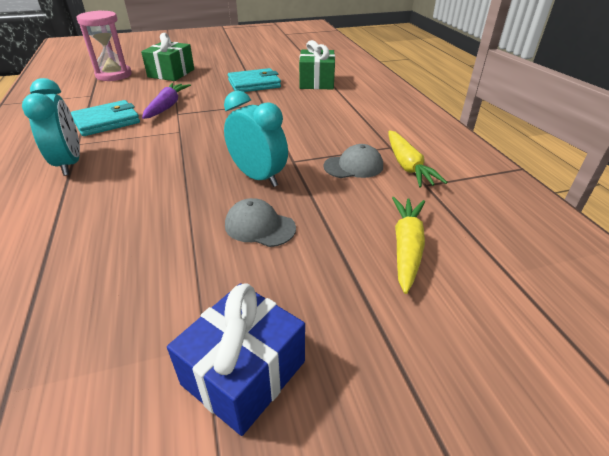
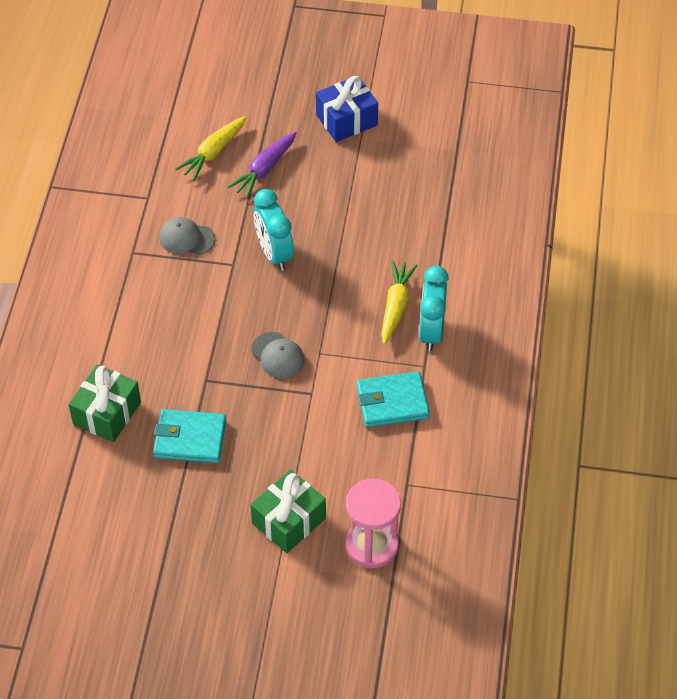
camera: 155 degrees left, 15 degrees up
purple carrot [142,83,191,119] -> purple carrot moved to [228,132,297,198]
grey cap [225,198,296,247] -> grey cap moved to [251,332,304,378]
yellow carrot [388,131,448,187] -> yellow carrot moved to [381,260,418,345]

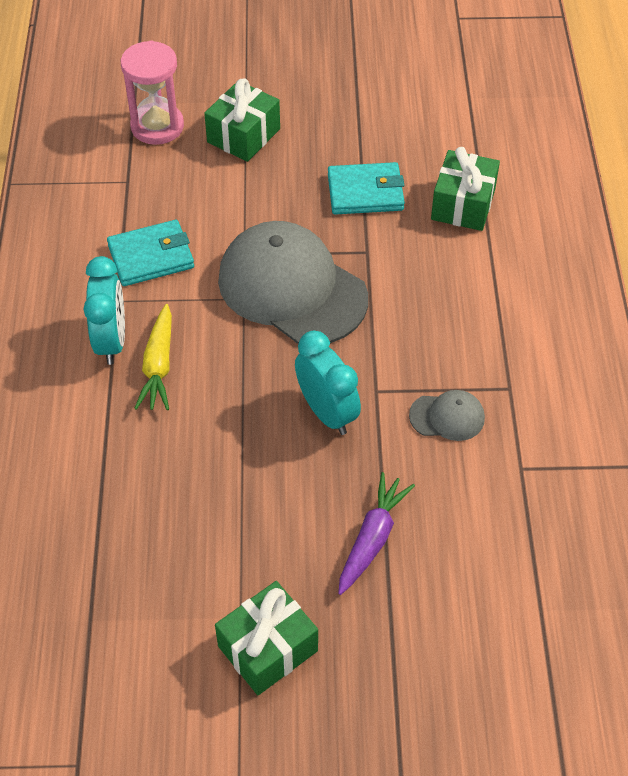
camera: 170 degrees right, 0 degrees up
yellow carrot [175,116,247,181] -> none
grey cap [251,332,304,378] -> grey cap [218,221,368,344], size x2.29
blue gift [316,76,378,142] -> green gift [215,581,318,695]

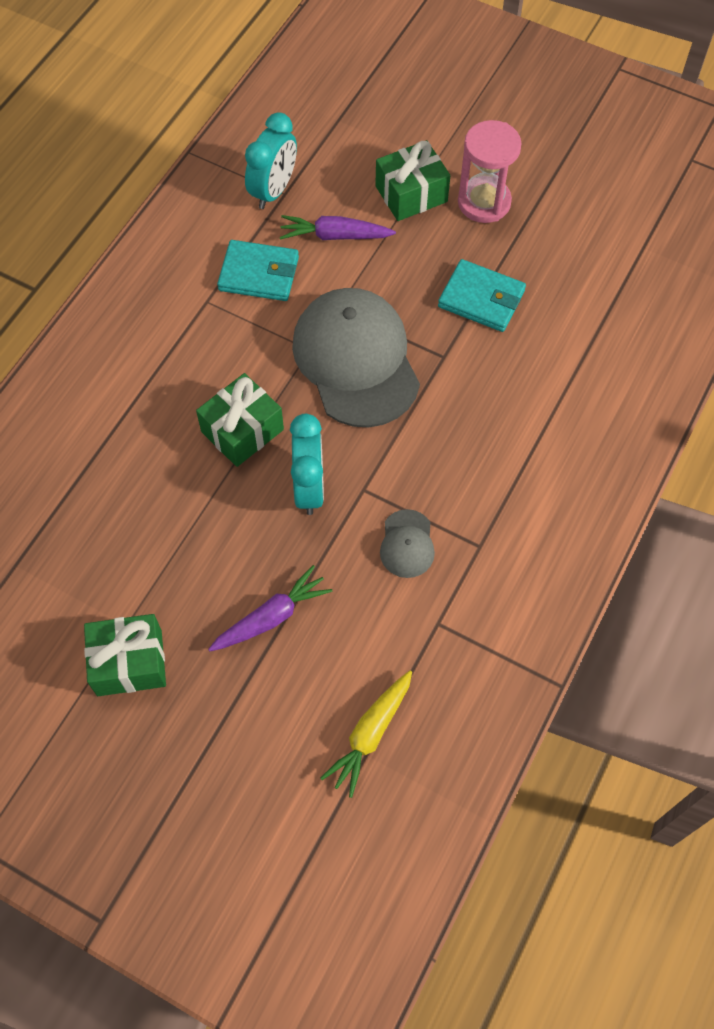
camera: 30 degrees right, 10 degrees up
turquoise clock [84,256,125,365] -> turquoise clock moved to [245,112,297,209]
pink hourglass [121,40,184,145] -> pink hourglass moved to [458,120,522,223]
yellow carrot [134,304,172,410] -> yellow carrot moved to [321,670,412,798]
grey cap [409,390,485,441] -> grey cap turned 60 degrees clockwise [380,509,435,578]
green gift [431,147,500,231] -> green gift moved to [196,373,284,467]
none -> purple carrot [280,215,396,240]

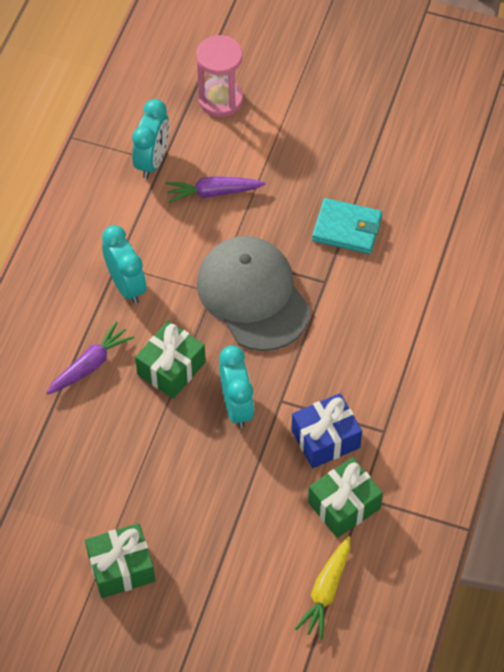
camera: 10 degrees left, 5 degrees down
purple carrot [208,565,332,651] -> purple carrot moved to [47,321,134,394]
turquoise wallet [217,240,299,301] -> none
green gift [375,140,450,221] -> green gift moved to [308,457,383,538]
grey cap [380,509,435,578] -> blue gift [291,393,362,468]
pink hourglass [458,120,522,223] -> pink hourglass moved to [196,35,243,117]
none -> turquoise clock [102,225,146,304]

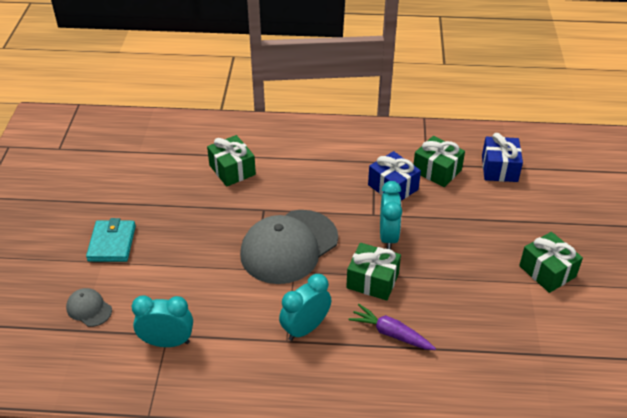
camera: 105 degrees left, 15 degrees down
purple carrot [166,176,265,203] -> none
pink hourglass [196,35,243,117] -> grey cap [66,288,112,327]
turquoise clock [219,346,254,428] -> turquoise clock turned 120 degrees clockwise [380,181,402,249]
yellow carrot [295,536,350,640] -> blue gift [482,133,523,182]
turquoise wallet [312,198,382,254] -> turquoise wallet moved to [86,218,136,262]
none -> green gift [207,135,256,187]

